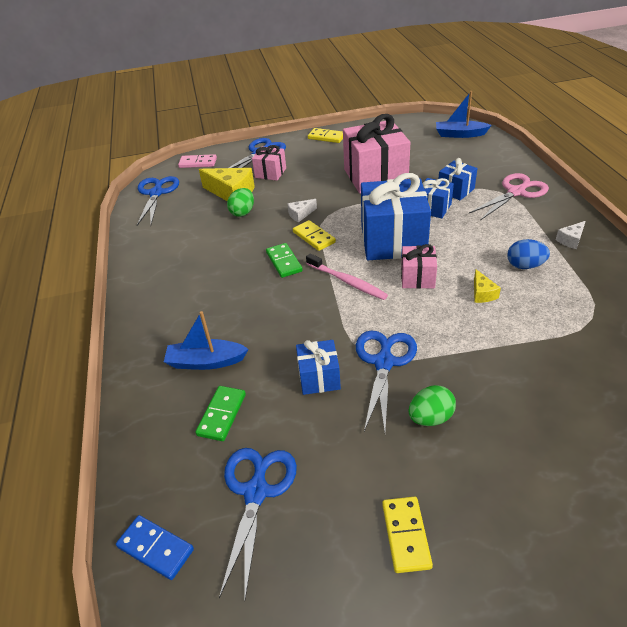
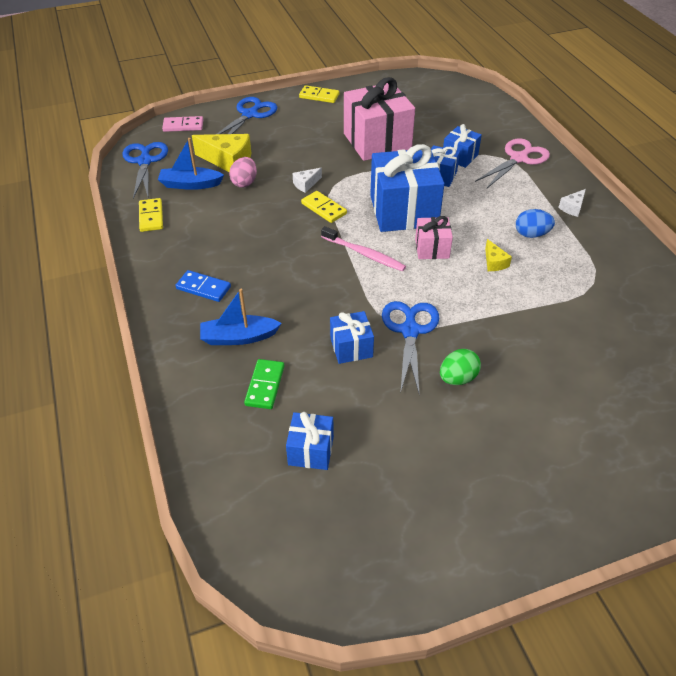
camera: 10 degrees left, 5 degrees up
blue domino [116,515,194,580] -> blue domino moved to [176,270,231,302]
blue scissors [219,448,297,599] -> blue gift [286,412,334,470]
green egg [227,188,254,217] -> pink egg [229,157,257,188]
pink gift [252,145,286,180] -> none
green domino [266,243,303,278] -> none
yellow domino [382,497,433,573] -> yellow domino moved to [139,198,163,232]
blue boat [436,91,492,138] -> blue boat moved to [158,138,224,190]

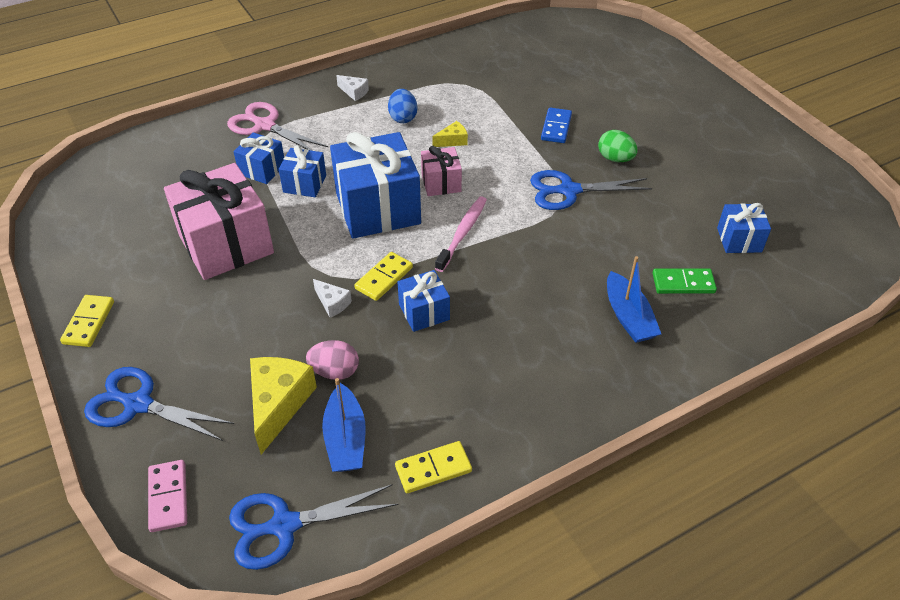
camera: 100 degrees left, 0 degrees up
blue domino [176,270,231,302] -> blue domino moved to [541,108,572,143]
blue gift [330,311,374,364] -> blue gift moved to [397,270,450,332]

